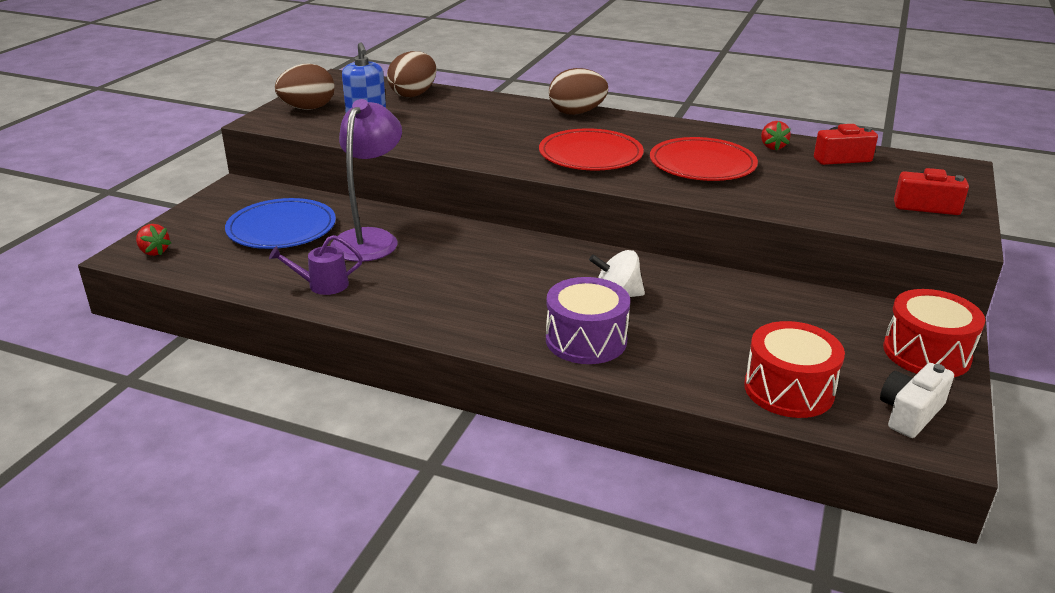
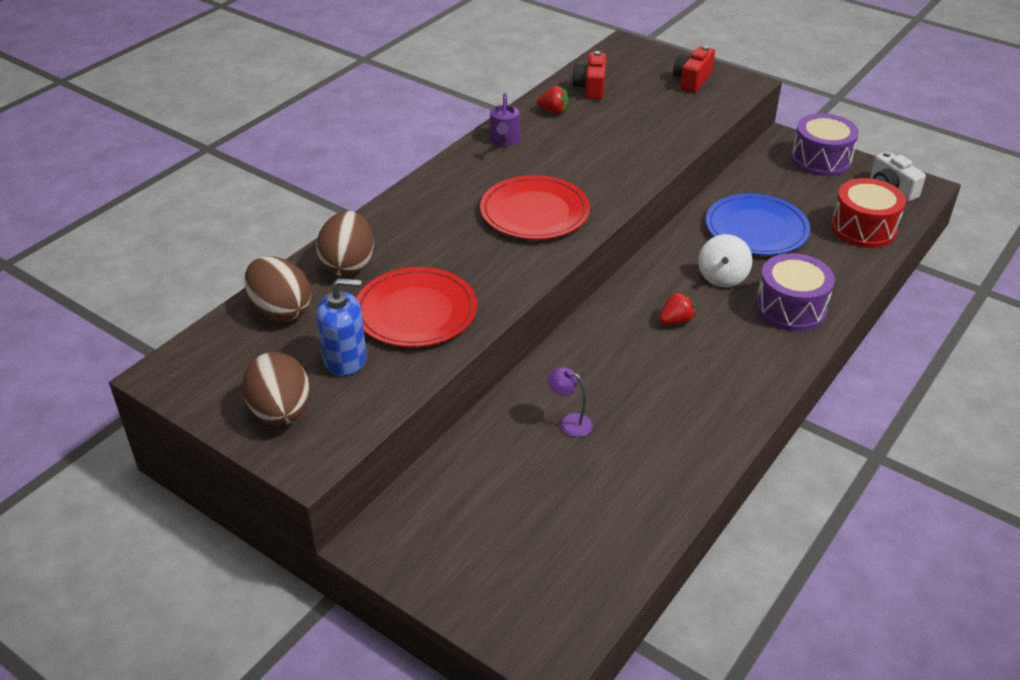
camera: 75 degrees left, 10 degrees up
red strawberry [136,224,171,256] -> red strawberry moved to [659,292,696,325]
blue plate [225,198,336,249] -> blue plate moved to [706,194,810,255]
purple watering can [269,235,363,295] -> purple watering can moved to [489,93,521,147]
purple lamp [330,99,402,262] -> purple lamp [547,367,593,437], size x0.43
brown egg [549,68,608,115] -> brown egg moved to [316,211,374,276]
red plate [650,137,758,181] -> red plate moved to [356,267,477,347]
red drum [883,289,985,377] -> purple drum [791,113,859,176]

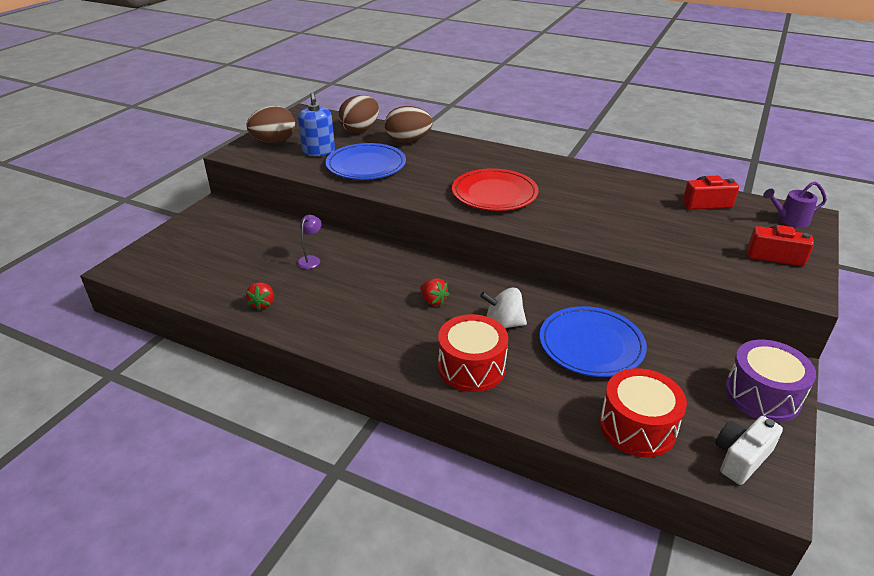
camera: 80 degrees right, 5 degrees down
red plate [356,267,477,347] -> blue plate [326,143,406,180]
purple watering can [489,93,521,147] -> purple watering can moved to [763,181,827,227]
red strawberry [537,86,568,114] -> red strawberry moved to [246,282,274,311]
purple drum [756,253,835,331] -> red drum [438,314,508,392]

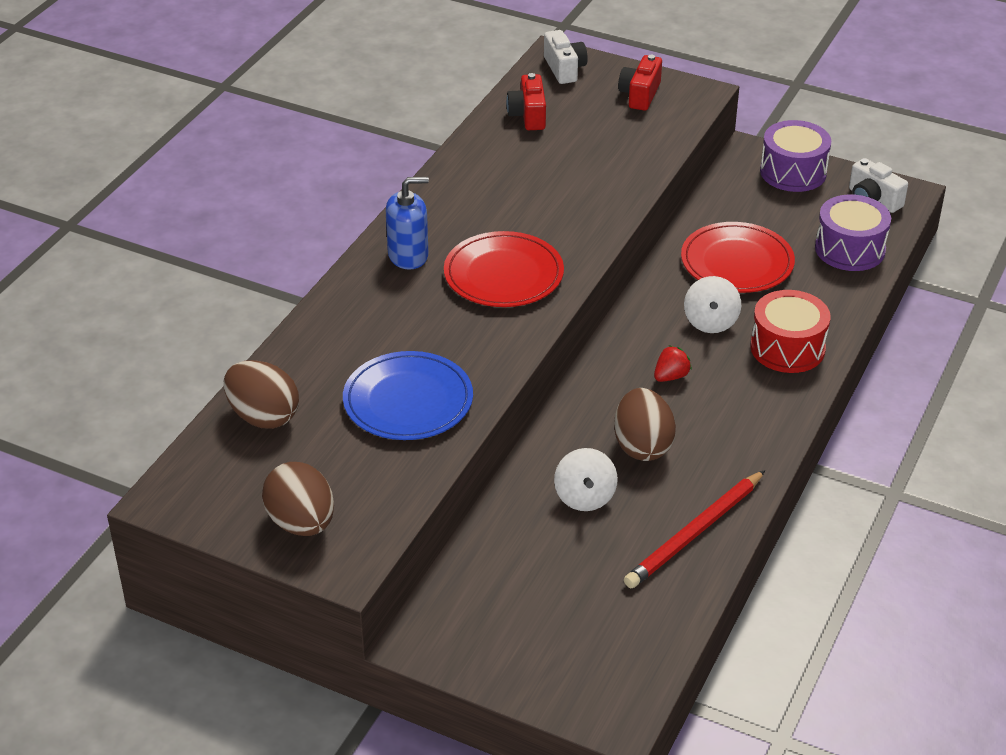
camera: 90 degrees left, 5 degrees up
red strawberry [246,282,274,311] -> red pencil [624,470,765,588]
purple lamp [297,215,322,269] -> white spinning top [554,448,618,511]
blue soap dispenser [298,92,335,156] -> blue soap dispenser moved to [386,177,429,269]
brown egg [385,106,433,143] -> brown egg moved to [614,388,676,461]
blue plate [540,306,647,377] -> red plate [681,222,795,293]
red drum [600,368,687,457] -> purple drum [815,194,891,271]
purple watering can [763,181,827,227] -> white camera [544,30,588,84]

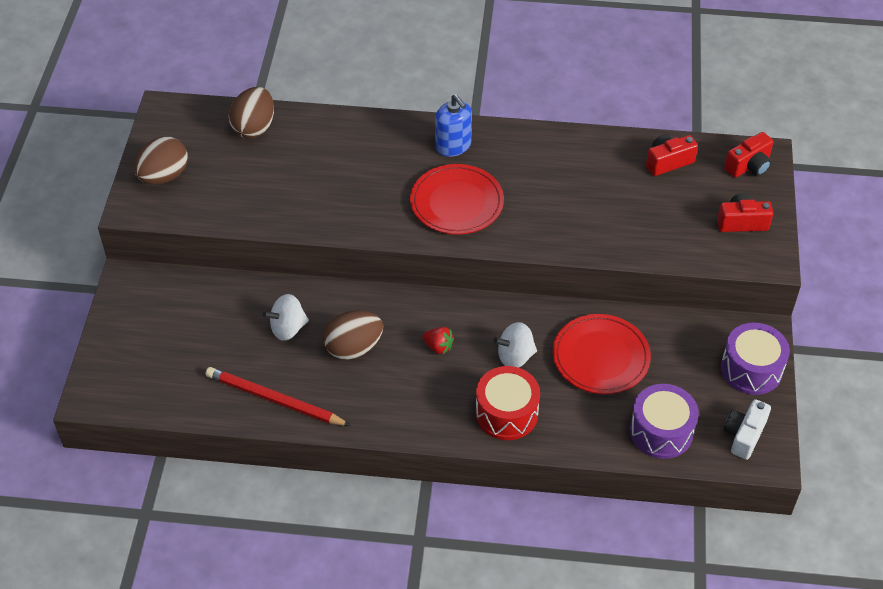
camera: 70 degrees right, 10 degrees up
blue plate [343,351,473,440] -> none
white camera [544,30,588,84] -> red camera [724,132,773,178]

